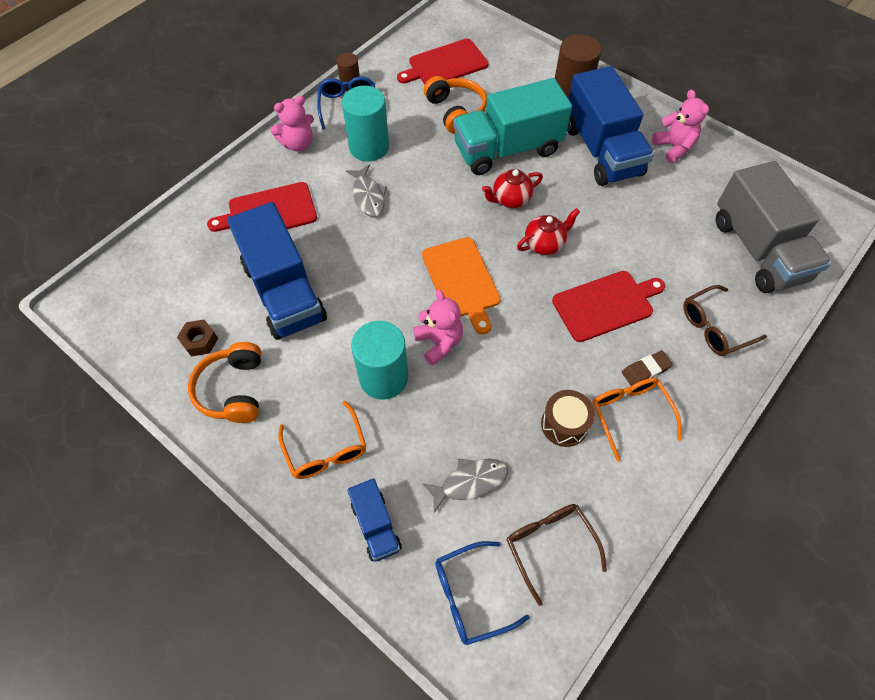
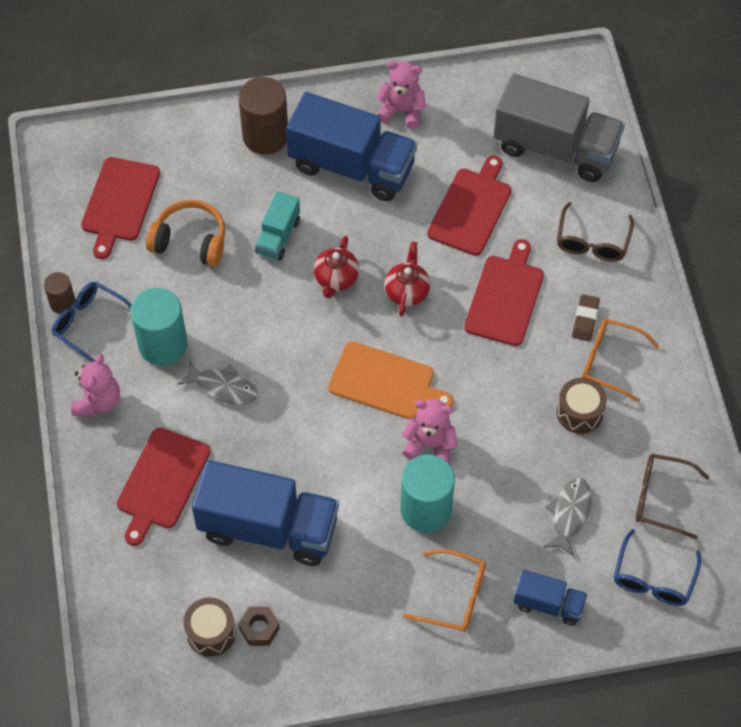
camera: 50 degrees left, 0 degrees up
orange headphones [188,342,261,423] -> none
turquoise truck [453,78,572,175] -> turquoise truck [255,191,300,260], size x0.50
none -> brown drum [184,598,236,657]
none -> red cutting board [427,155,512,256]

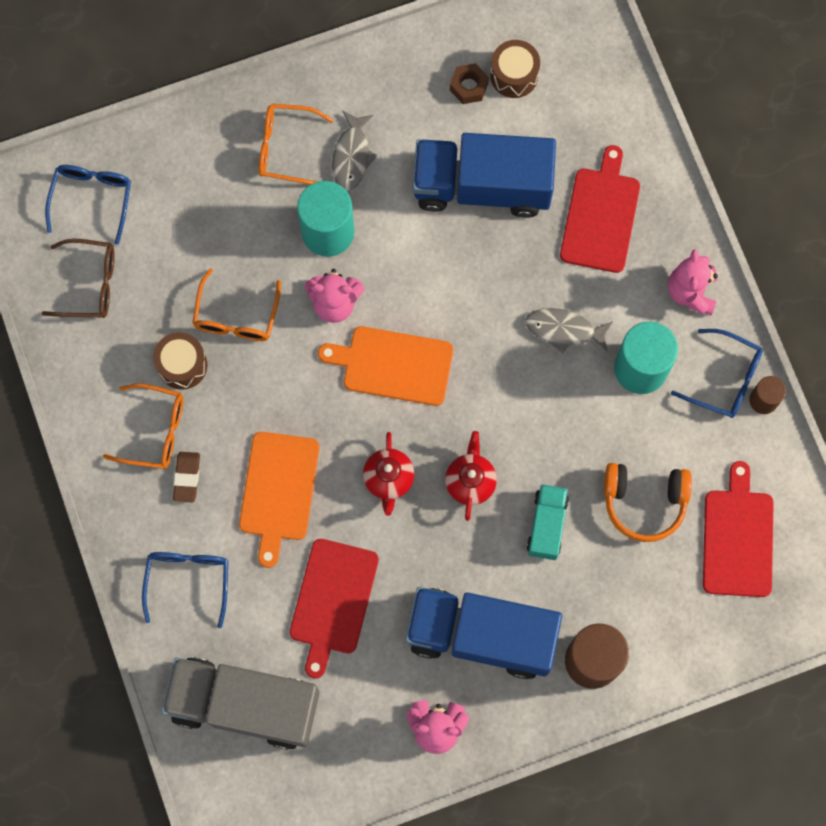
camera: 170 degrees right, 15 degrees up
red cutting board [464,239,544,346] -> orange cutting board [239,432,319,568]
blue truck [513,570,588,626] -> none
grey fish [544,478,591,556] -> grey fish moved to [332,110,377,191]
brown glasses [557,202,634,262] -> blue glasses [142,552,228,628]
none -> orange glasses [193,268,281,341]

